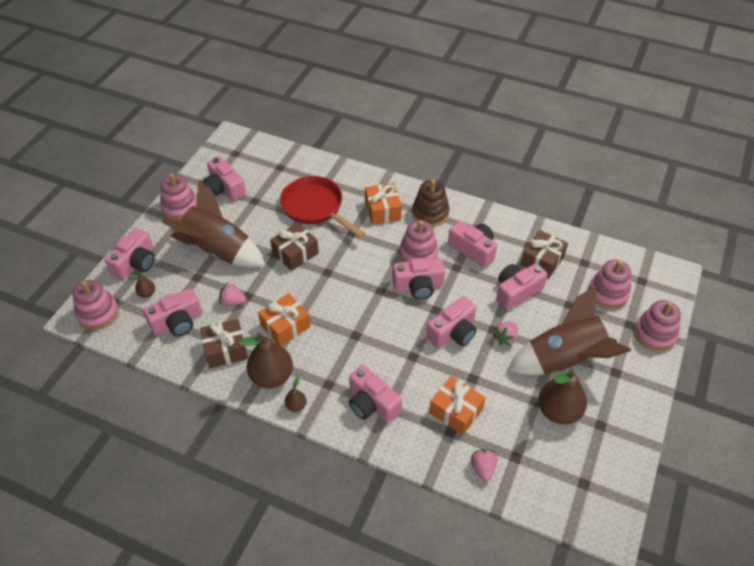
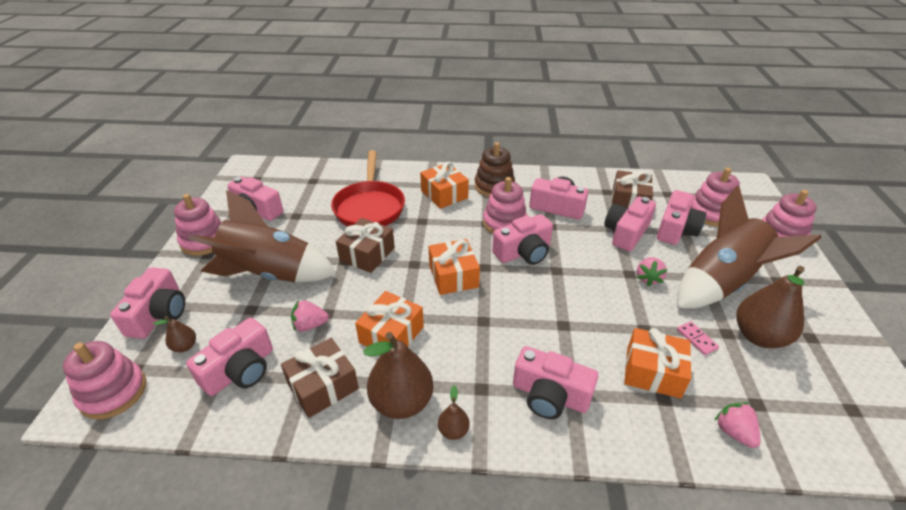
camera: 20 degrees left, 10 degrees down
red pan [280,176,366,238] -> red pan turned 120 degrees counterclockwise [331,150,405,227]
pink camera [426,296,477,348] -> pink camera moved to [657,190,706,245]
none -> orange gift [429,239,480,295]
none -> pink domino [677,321,719,355]

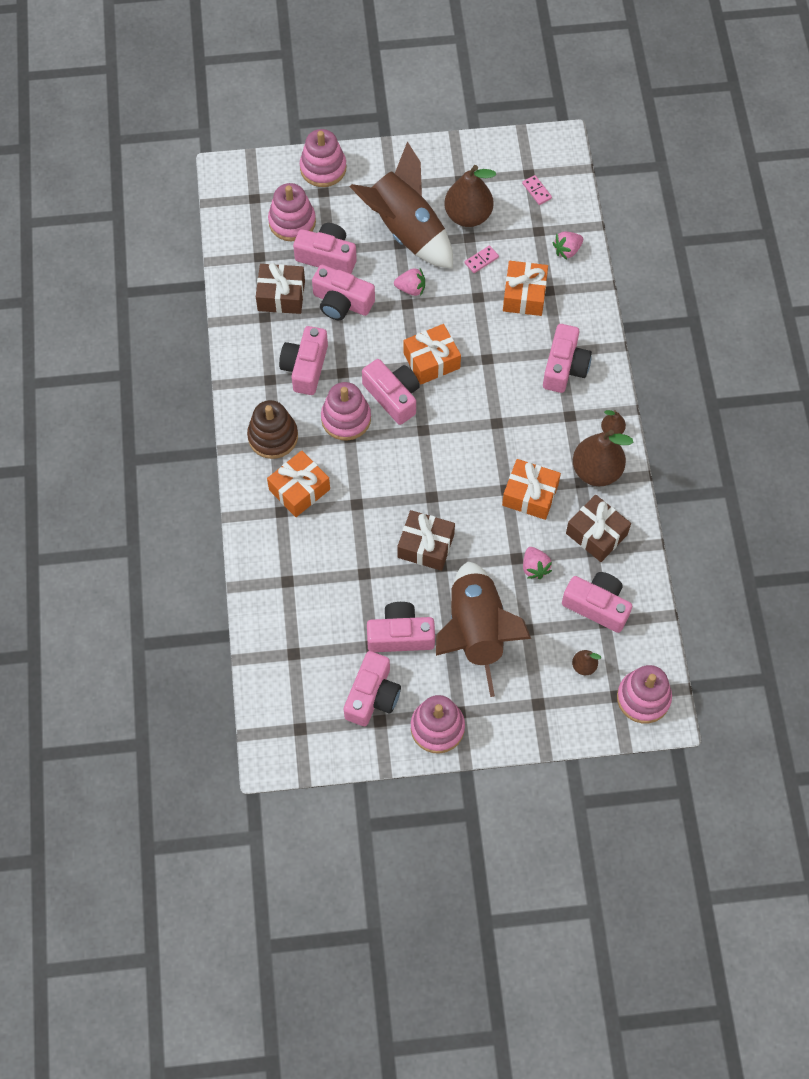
camera: 100 degrees left, 25 degrees up
pink camera [110,267,185,339] -> pink camera moved to [367,602,435,652]
red pan [331,150,405,227] -> none
orange gift [429,239,480,295] -> orange gift moved to [404,324,461,385]
none -> pink domino [522,175,552,205]

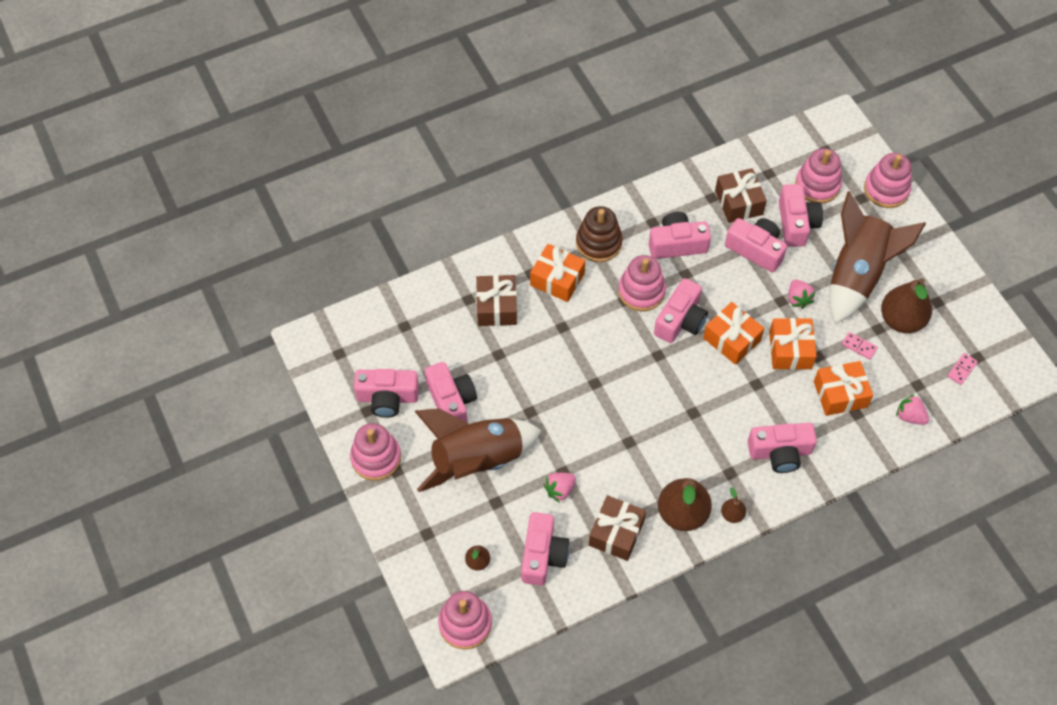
camera: 70 degrees right, 5 degrees down
pink camera [312,265,375,320] -> pink camera turned 120 degrees clockwise [725,218,787,272]
brown gift [397,510,455,571] -> brown gift moved to [476,275,517,326]
orange gift [502,459,561,520] -> orange gift moved to [769,318,817,370]

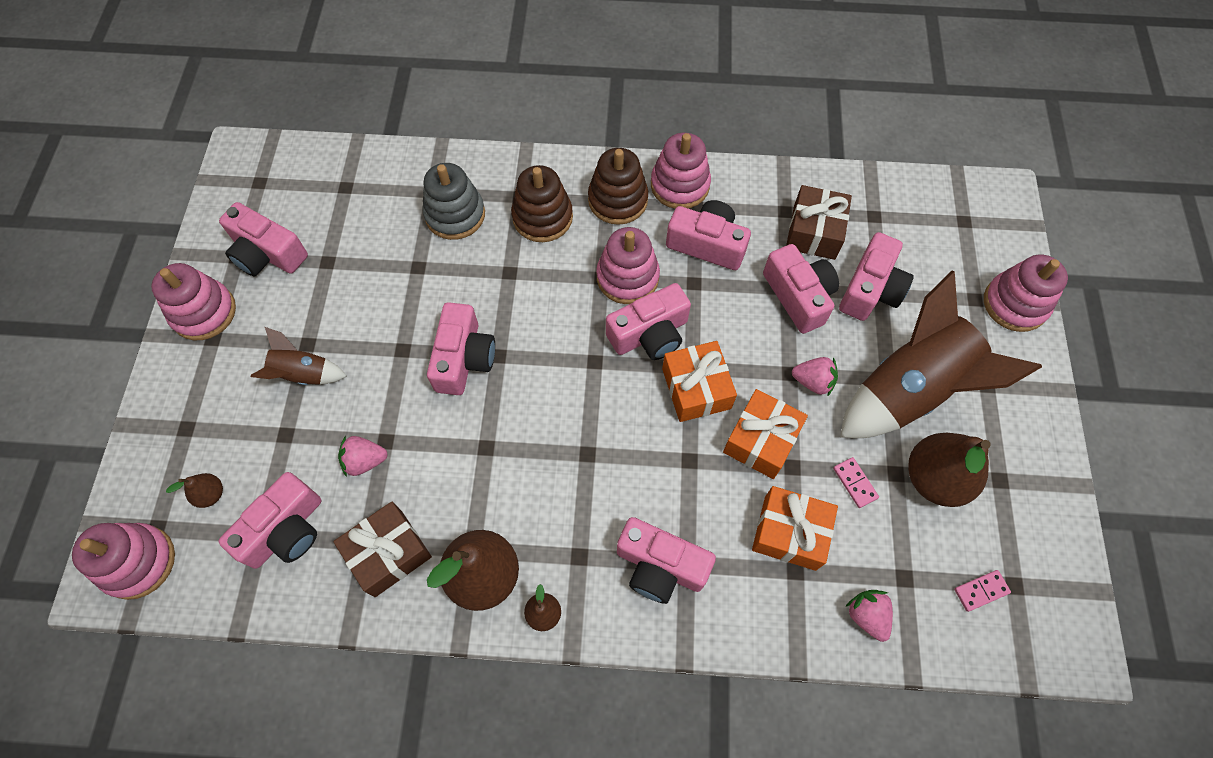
camera: 30 degrees right, 5 degrees up
brown rocket [415,408,541,492] -> brown rocket [251,327,347,385], size x0.49
pink camera [425,362,477,422] -> pink camera moved to [427,302,495,395]
brown gift [476,275,517,326] -> grey stacking toy [422,163,485,240]
orange gift [530,244,586,302] -> brown stacking toy [511,165,573,242]
pink strawberry [788,280,815,309] -> pink strawberry turned 90 degrees counterclockwise [792,357,838,397]
pink stacking toy [795,148,842,204] -> pink stacking toy moved to [651,133,711,209]

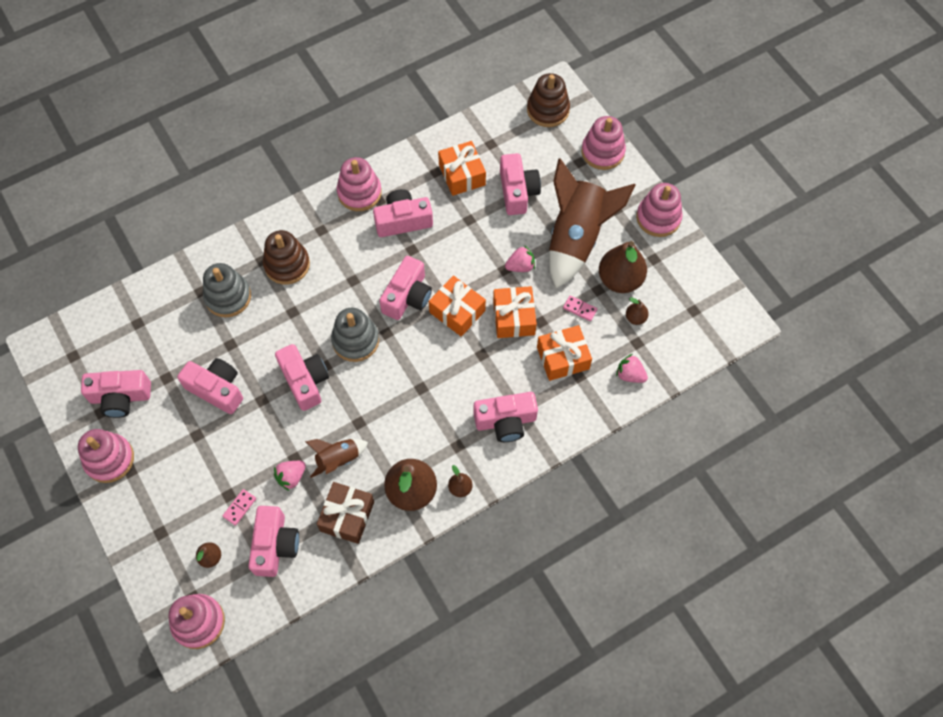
camera: 35 degrees left, 0 degrees up
brown rocket [251,327,347,385] -> brown rocket moved to [305,439,368,478]
brown stacking toy [588,148,648,225] -> brown stacking toy moved to [527,73,570,127]
pink stacking toy [596,227,660,304] -> pink stacking toy moved to [636,183,683,237]
pink camera [763,244,839,334] -> pink camera moved to [177,358,243,414]
brown gift [786,185,852,260] -> orange gift [438,141,486,196]
pink domino [954,570,1011,612] -> pink domino moved to [223,489,256,526]
none -> grey stacking toy [331,308,379,362]
none -> brown pear [626,297,649,325]

